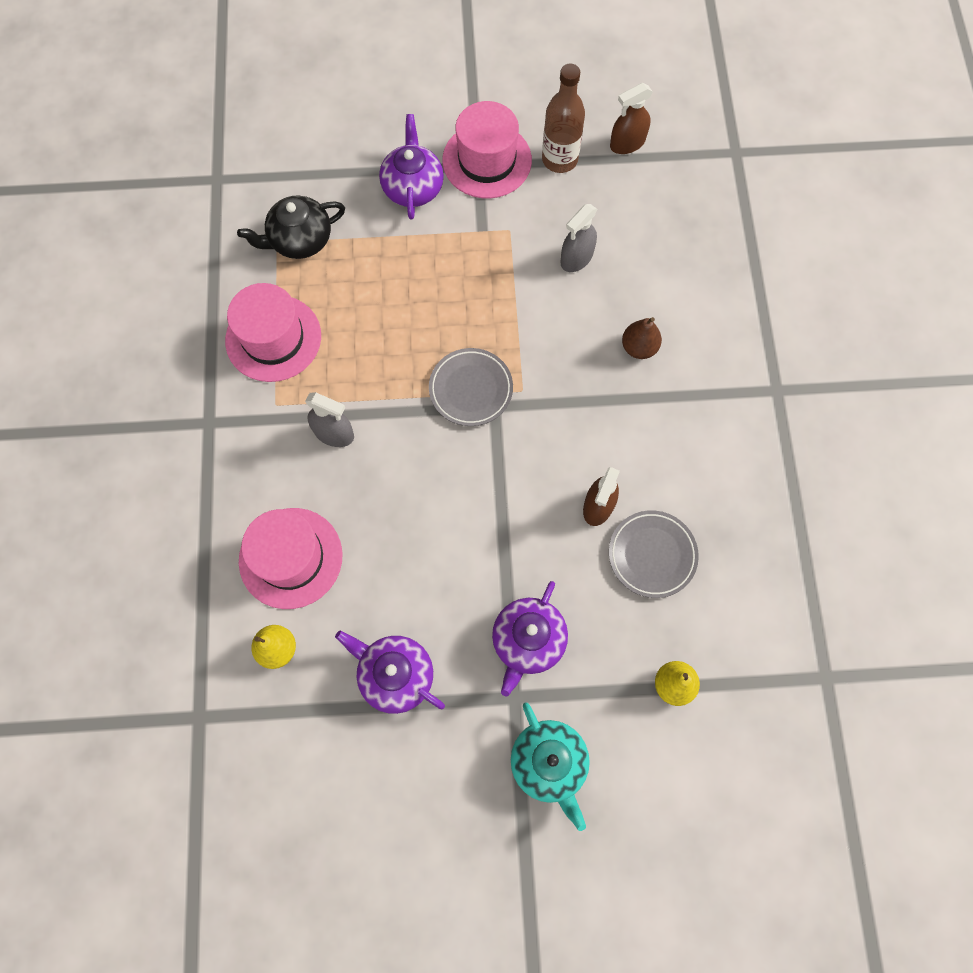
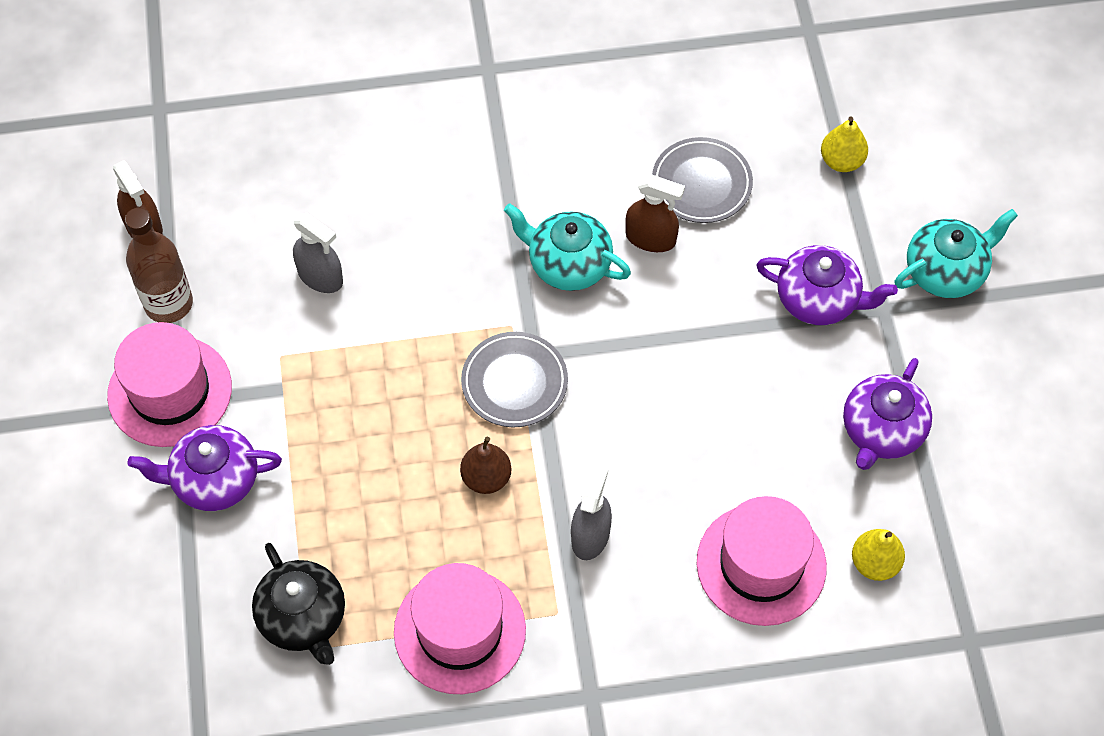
camera: 95 degrees left, 10 degrees down
brown pear [622,317,662,359] -> brown pear moved to [460,437,512,494]
none -> turquoise teapot [504,203,631,291]

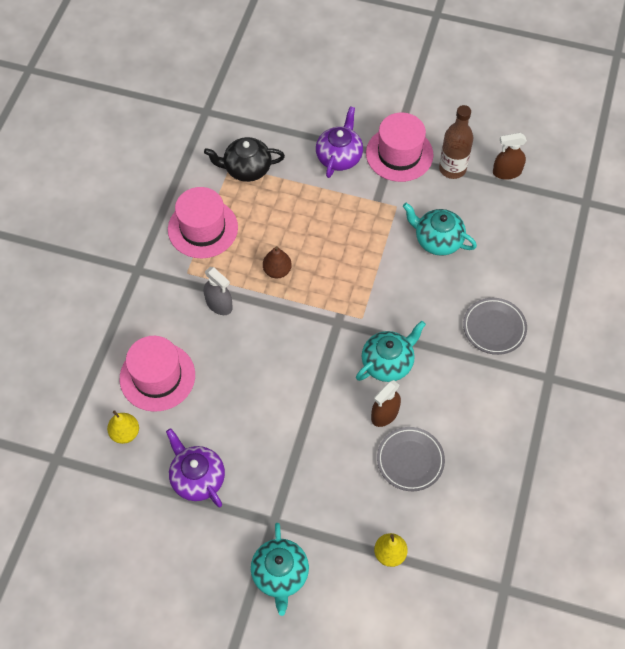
camera: 115 degrees right, 0 degrees up
grey spray bottle [293,213,343,293] -> turquoise teapot [403,203,477,256]
grey plate [461,332,568,427] -> grey plate moved to [463,298,527,355]
purple teapot [756,245,898,325] -> none

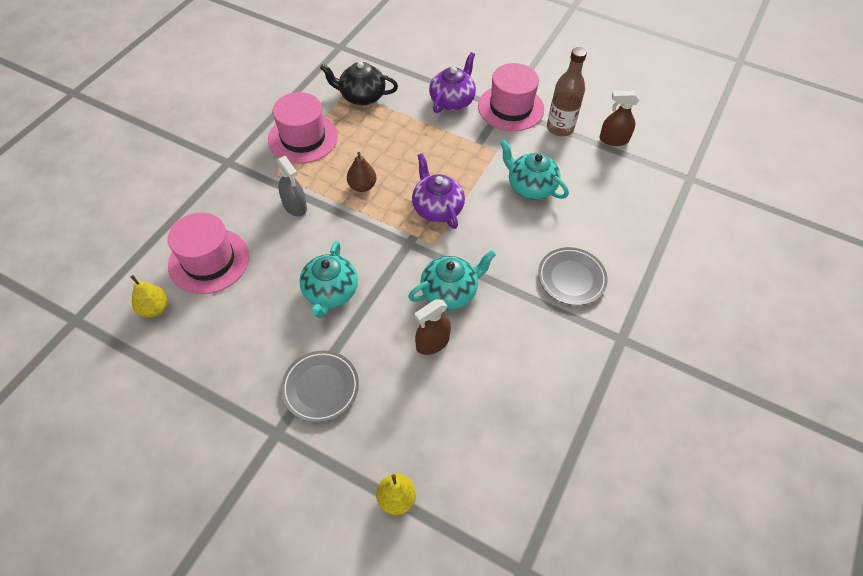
camera: 10 degrees right, 5 degrees down
purple teapot [166,428,225,507] -> purple teapot moved to [412,153,465,229]
turquoise teapot [251,523,309,616] -> turquoise teapot moved to [299,241,358,318]
grey plate [377,427,445,491] -> grey plate moved to [281,351,359,423]

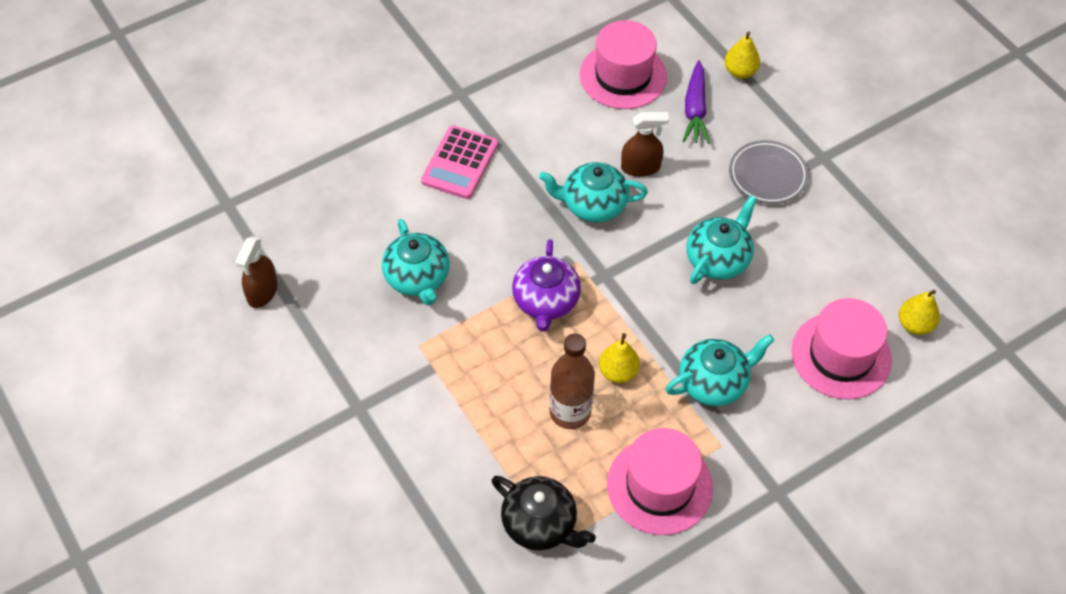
camera: 150 degrees left, 0 degrees up
grey spray bottle [276,156,307,216] -> turquoise teapot [665,334,774,406]
brown pear [347,152,376,192] -> yellow pear [599,333,640,383]
purple teapot [429,52,476,113] -> none
pink hat [478,63,544,131] -> pink hat moved to [580,20,667,109]
grey plate [538,247,608,305] -> pink calculator [421,125,498,199]
brown bottle [547,47,587,136] -> brown bottle moved to [549,333,595,429]
brown spray bottle [599,91,640,146] -> brown spray bottle turned 75 degrees clockwise [235,236,278,308]
none -> purple carrot [682,60,710,144]

